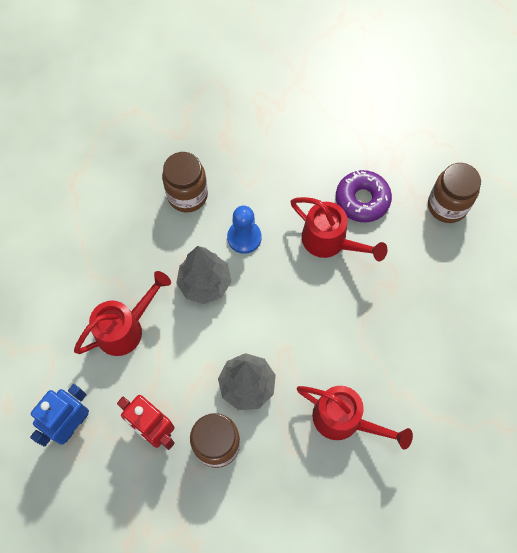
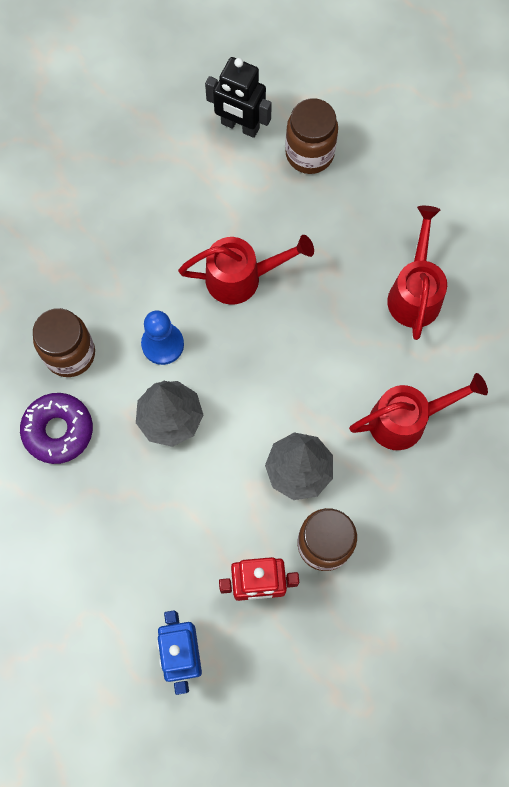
camera: 45 degrees left, 5 degrees up
red watering can [74,271,171,356] -> red watering can moved to [387,206,447,340]
purple donut [336,170,392,222] -> purple donut moved to [20,393,93,464]
none -> black robot [205,57,272,138]

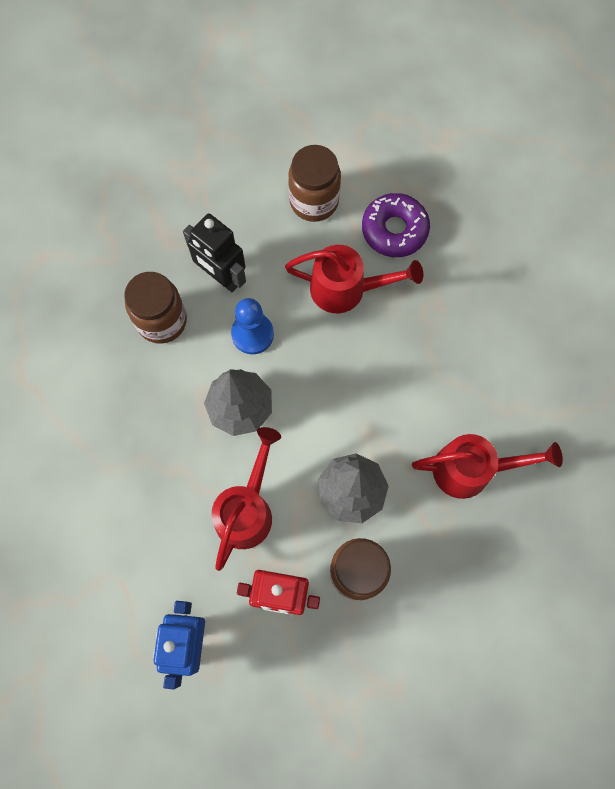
camera: 15 degrees right, 0 degrees up
purple donut [20,393,93,464] -> purple donut moved to [362,193,430,257]
black robot [205,57,272,138] -> black robot moved to [183,214,246,292]
brown jar [285,98,338,174] -> brown jar moved to [288,145,341,222]
red watering can [387,206,447,340] -> red watering can moved to [212,427,281,571]

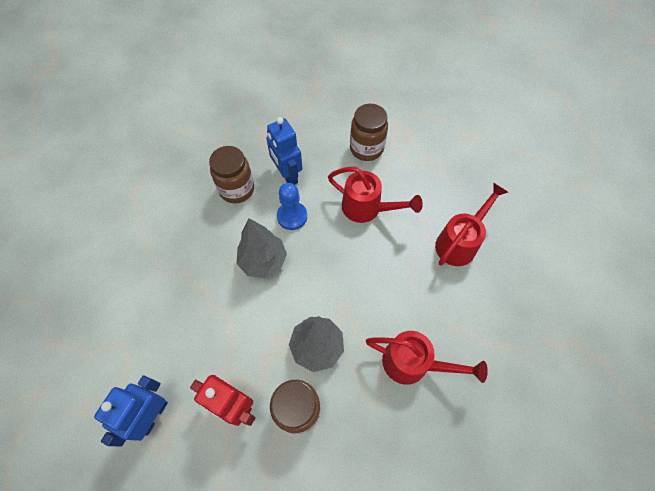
camera: 20 degrees right, 10 degrees down
black robot [183,214,246,292] -> blue robot [266,117,302,185]
red watering can [212,427,281,571] -> red watering can moved to [435,183,508,266]
purple donut [362,193,430,257] -> none

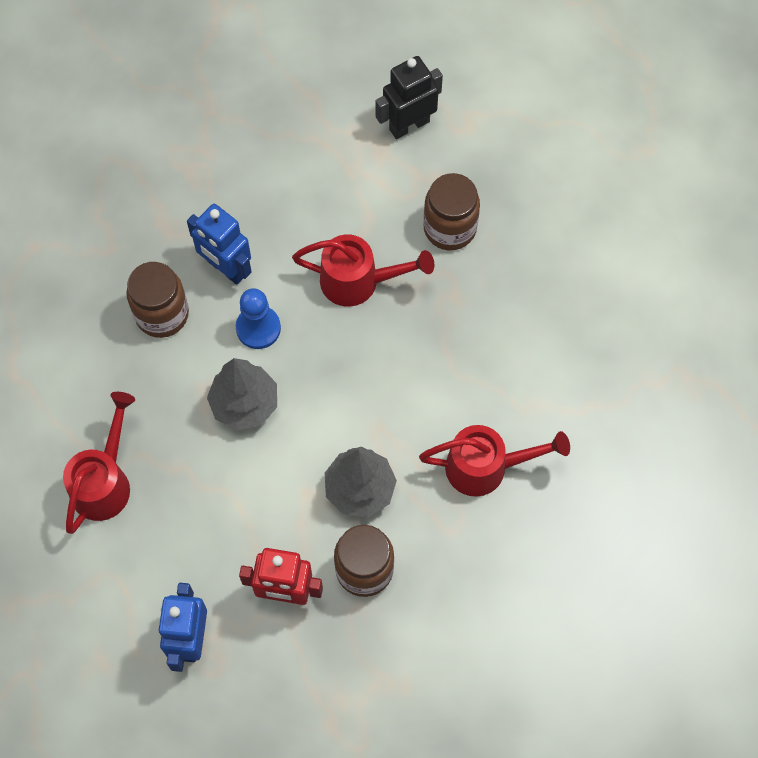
camera: 20 degrees left, 5 degrees up
brown jar [350,104,388,161] -> brown jar moved to [423,173,480,251]
red watering can [435,183,508,266] -> red watering can moved to [63,392,135,534]
none -> black robot [376,56,443,139]

